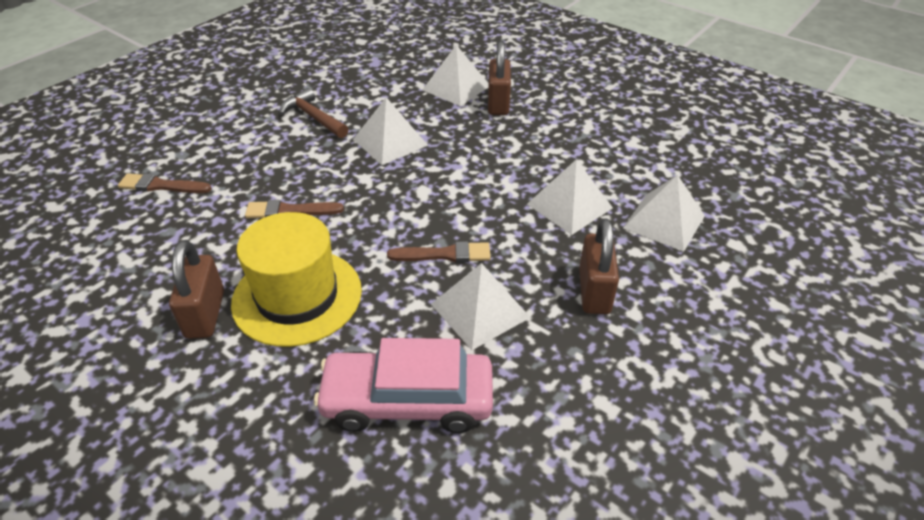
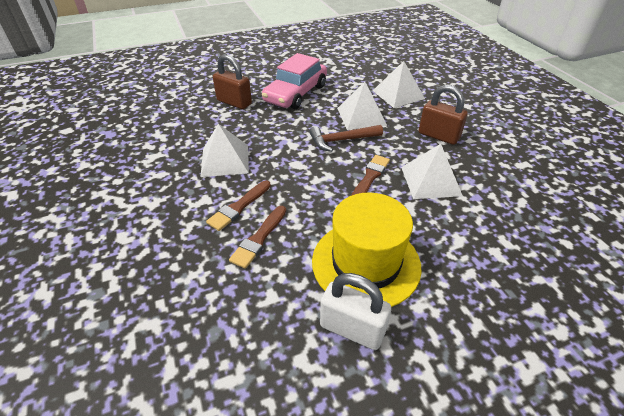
camera: 60 degrees left, 0 degrees up
brown brush [118,173,212,193] -> brown brush moved to [206,180,271,231]
brown padlock [169,240,224,339] -> white padlock [320,273,391,350]
brown hammer [280,88,349,138] -> brown hammer moved to [309,125,383,152]
pink car [314,338,493,433] -> pink car moved to [262,53,327,109]
white pyramid [422,45,489,106] -> none

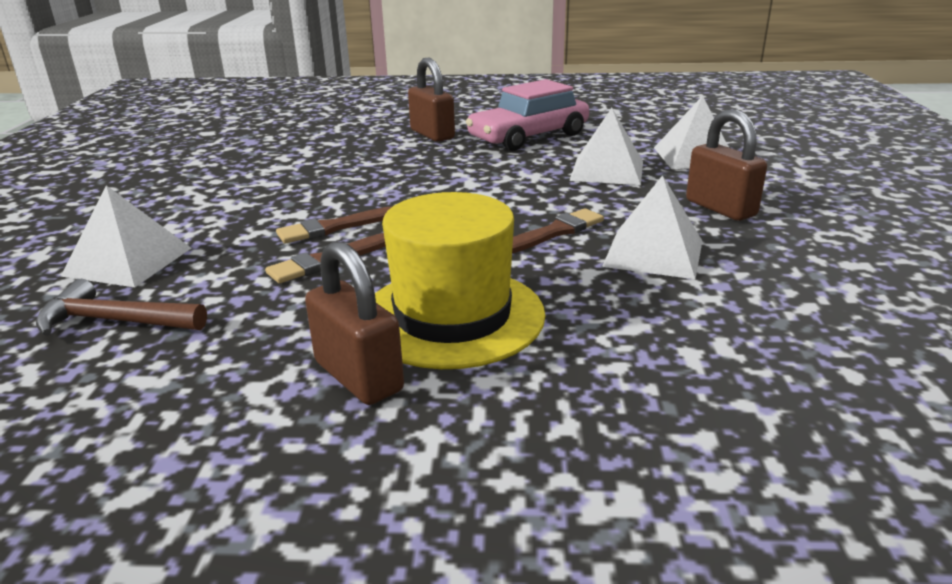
camera: 25 degrees right, 15 degrees down
white pyramid [200,124,249,177] -> white pyramid moved to [61,185,191,287]
brown hammer [309,125,383,152] -> brown hammer moved to [36,279,207,336]
white padlock [320,273,391,350] -> brown padlock [305,241,404,405]

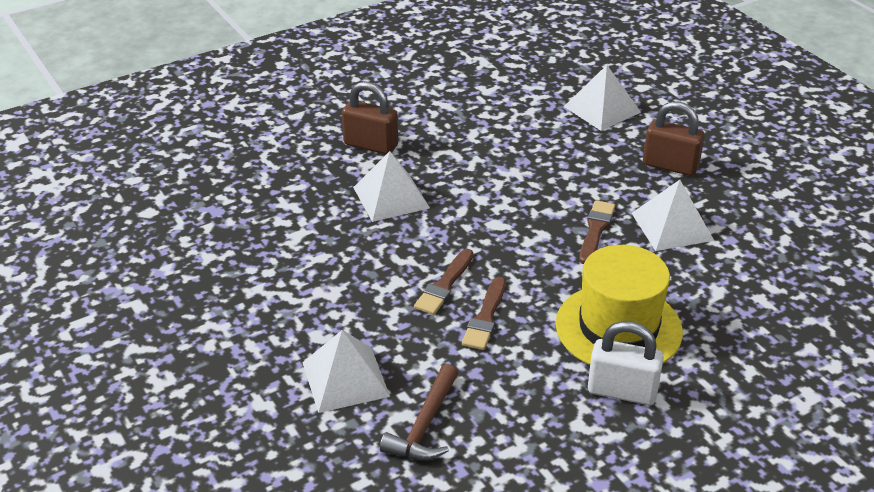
camera: 35 degrees left, 10 degrees up
brown hammer [36,279,207,336] -> brown hammer turned 45 degrees counterclockwise [380,364,458,461]
brown padlock [305,241,404,405] -> white padlock [588,321,664,405]
pink car [466,79,589,151] -> none
white pyramid [569,108,643,185] -> white pyramid moved to [353,151,430,222]

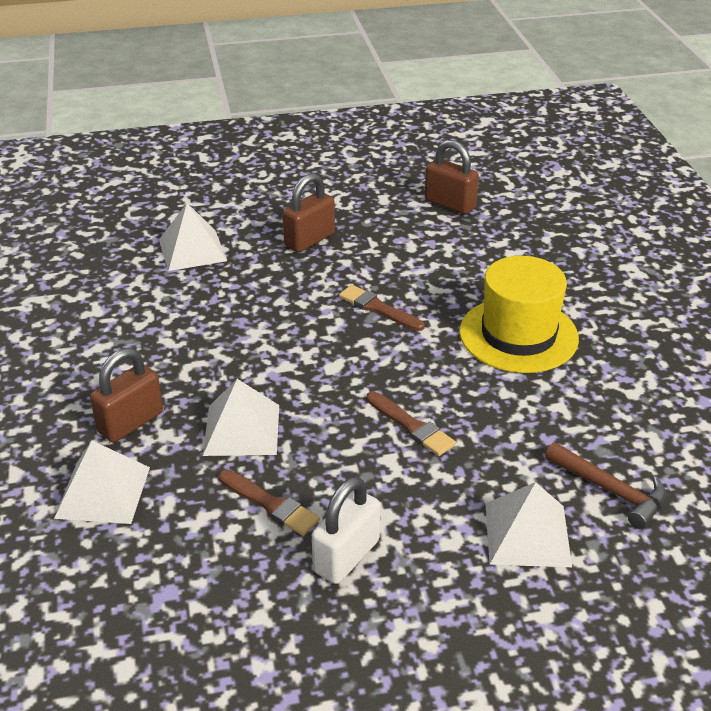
camera: 70 degrees left, 0 degrees up
brown brush [462,277,506,350] -> brown brush moved to [219,470,320,536]
white padlock [588,321,664,405] -> white padlock moved to [312,477,380,584]
white pyramid [631,180,714,251] -> white pyramid moved to [54,441,150,524]
none -> brown padlock [425,140,479,214]

